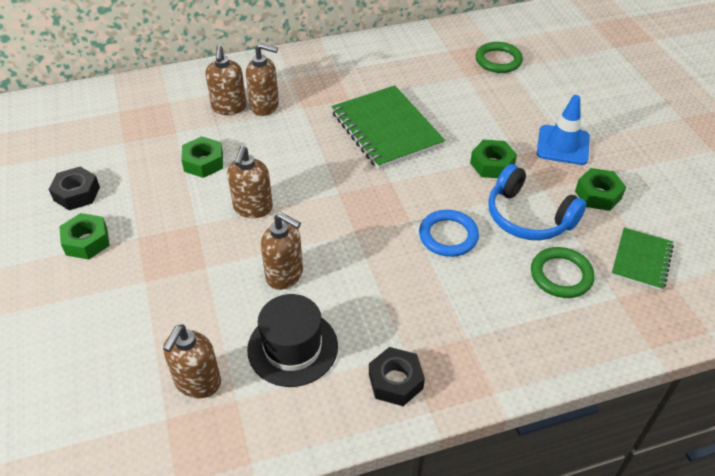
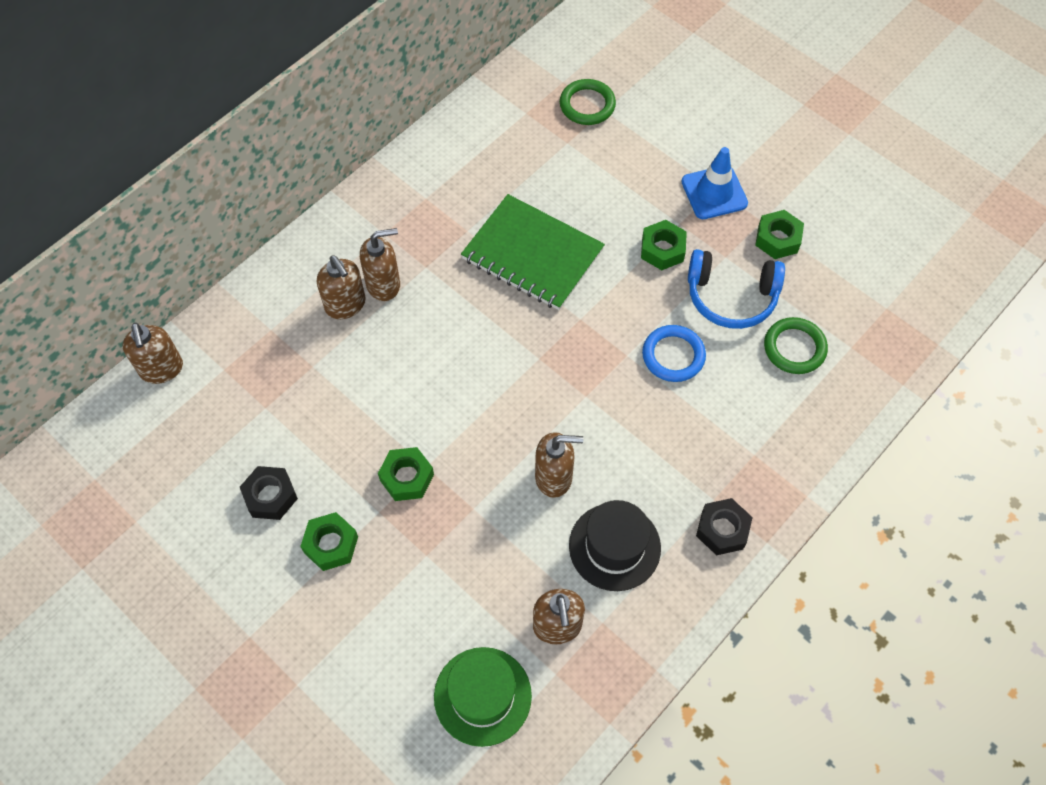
camera: 30 degrees left, 15 degrees up
green nut [181,136,223,178] -> green nut moved to [378,447,434,501]
brown soap dispenser [227,146,273,218] -> brown soap dispenser moved to [122,323,183,384]
green notebook [612,227,674,291] -> none
none -> green hat [434,647,532,747]

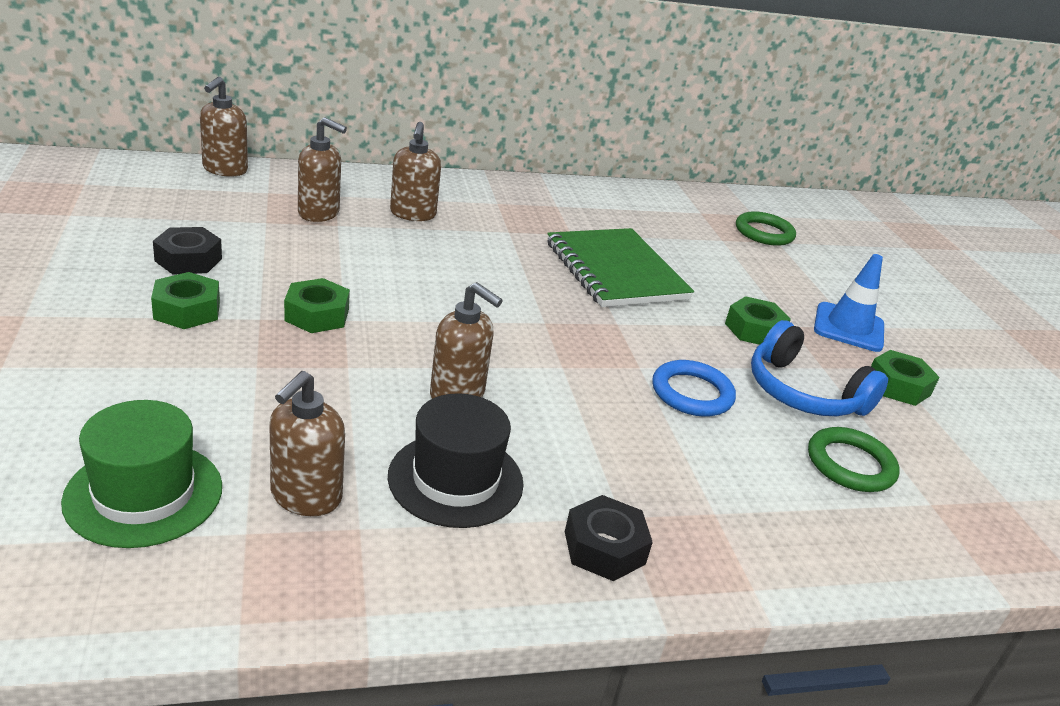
camera: 30 degrees right, 30 degrees down
brown soap dispenser [360,228,400,301] -> brown soap dispenser moved to [298,117,347,222]

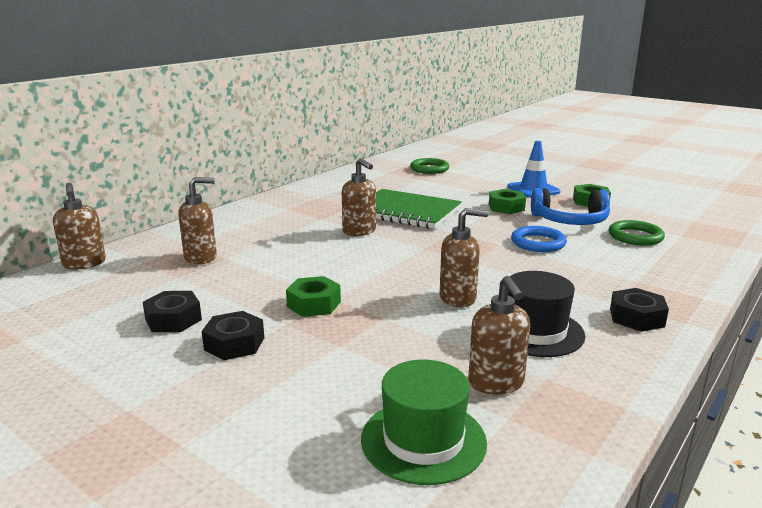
camera: 35 degrees left, 10 degrees down
green nut [151,272,220,329] -> black nut [202,311,264,360]
brown soap dispenser [390,122,441,221] -> brown soap dispenser moved to [342,158,376,236]

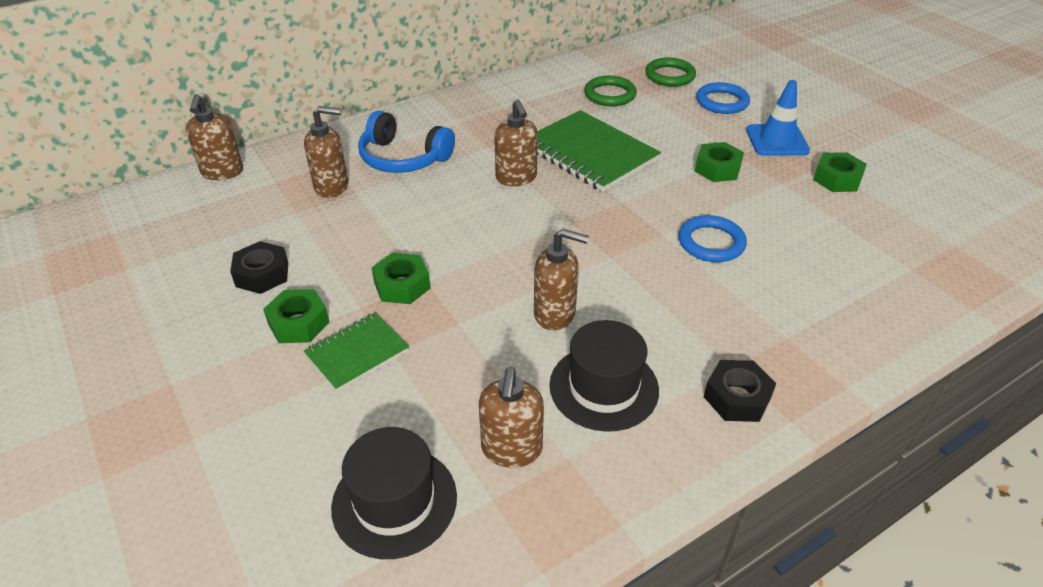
camera: 20 degrees right, 20 degrees up
black nut [202,311,264,360] -> green nut [263,289,330,343]
green hat [361,360,487,485] -> black hat [331,427,457,559]
blue headphones [531,188,610,225] -> blue headphones moved to [358,111,455,173]
green ring [609,220,665,246] -> green ring moved to [584,76,637,106]
none -> green notebook [304,313,409,392]
none -> blue ring [696,82,750,114]

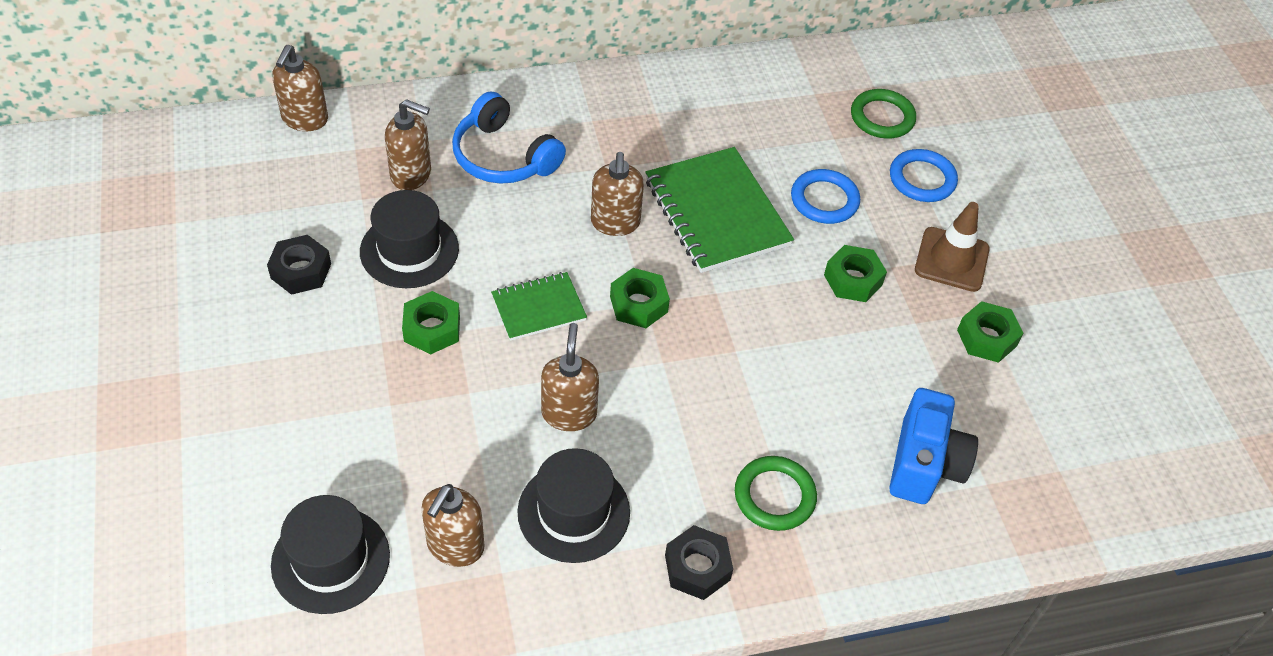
camera: 15 degrees right, 10 degrees up
green nut [263,289,330,343] -> green nut moved to [610,268,670,328]
green notebook [304,313,409,392] -> green notebook moved to [491,272,587,341]
brown soap dispenser [534,229,589,330] -> brown soap dispenser turned 120 degrees counterclockwise [541,323,599,431]
green ring [584,76,637,106] -> green ring moved to [735,456,817,531]
blue ring [678,215,747,262] -> blue ring moved to [791,169,860,224]
blue traffic cone [746,80,810,156] -> brown traffic cone [915,202,990,292]
none -> black hat [360,190,459,288]
none -> blue camera [889,388,978,504]

